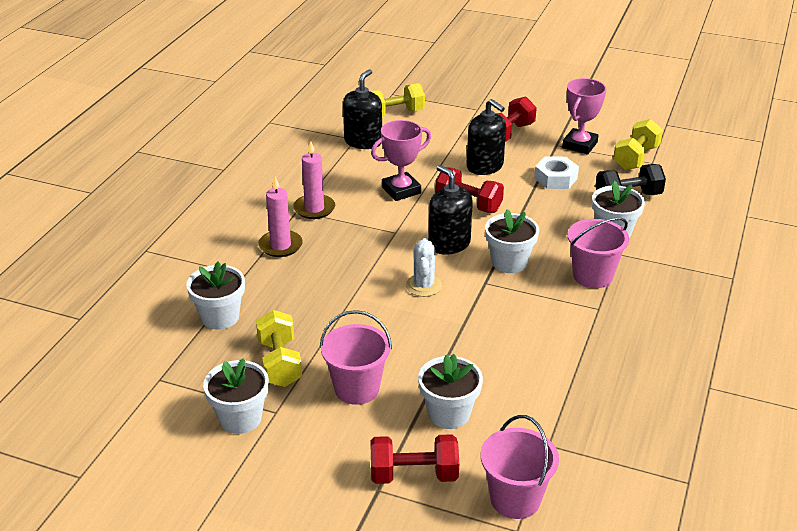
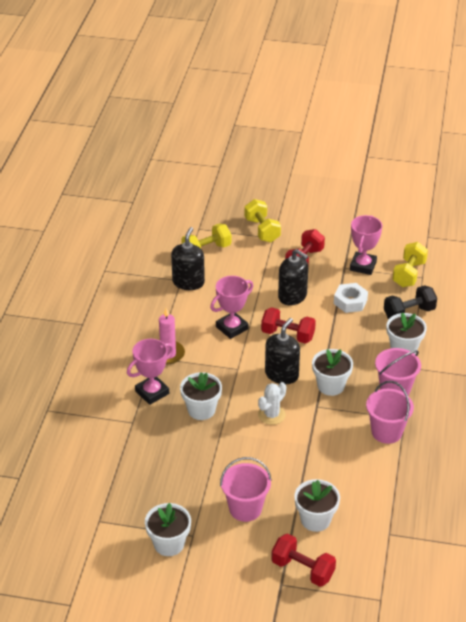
camera: 10 degrees left, 5 degrees up
white flower pot [186,262,245,330] -> white flower pot moved to [180,372,222,420]
yellow dumbbell [256,310,302,387] -> yellow dumbbell moved to [245,199,281,242]
pink candle [259,176,303,257] -> pink trophy [127,339,174,405]
red dumbbell [370,434,459,484] -> red dumbbell turned 45 degrees clockwise [271,533,336,587]
white cactus [406,238,442,297] -> white cactus turned 45 degrees clockwise [258,382,286,425]
black soap dispenser [429,165,473,255] -> black soap dispenser turned 75 degrees clockwise [265,318,300,384]
pink bucket [481,415,559,519] -> pink bucket moved to [366,381,414,444]

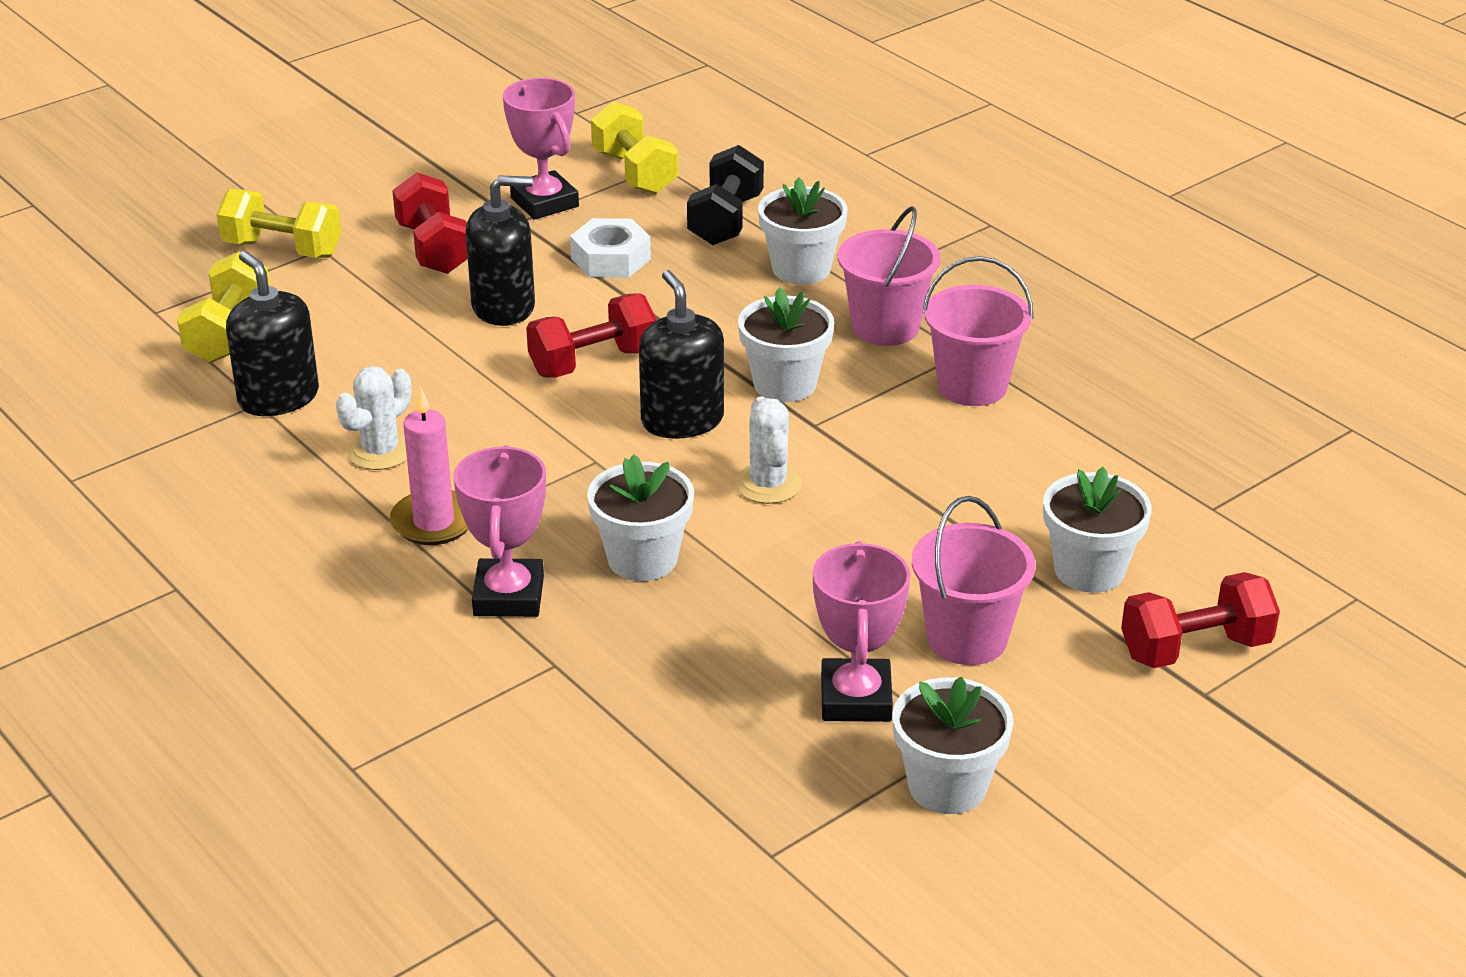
camera: 50 degrees left, 5 degrees down
pink trophy [210,276,253,339] -> pink trophy moved to [813,541,910,722]
none -> white cactus [336,366,411,470]

